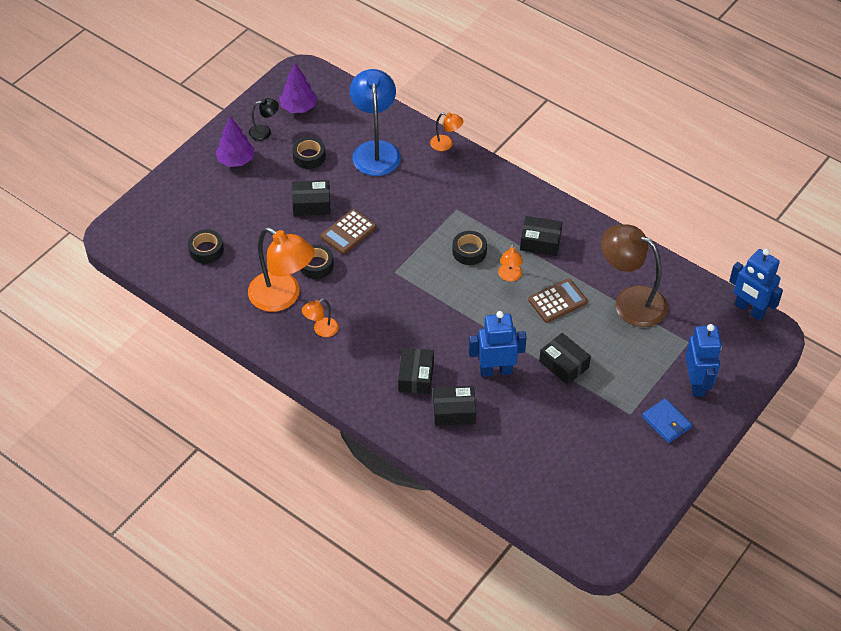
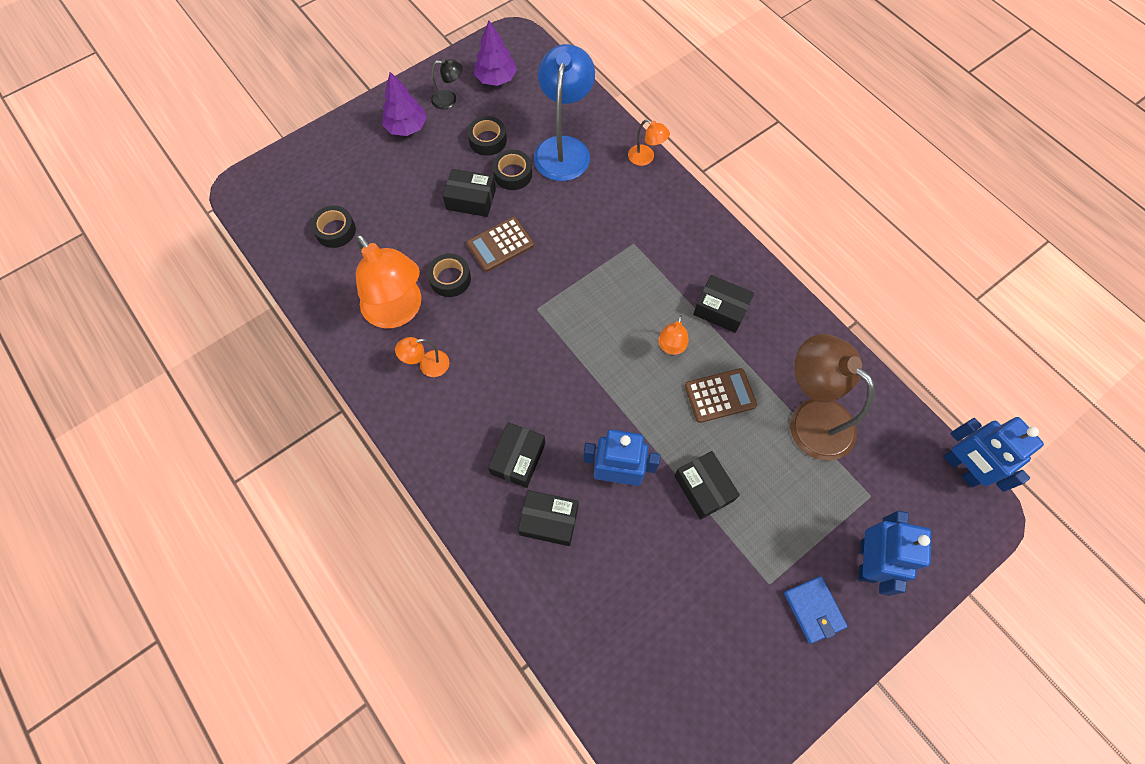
camera: 15 degrees right, 15 degrees up
black tape [452,231,487,265] -> black tape moved to [493,150,532,190]

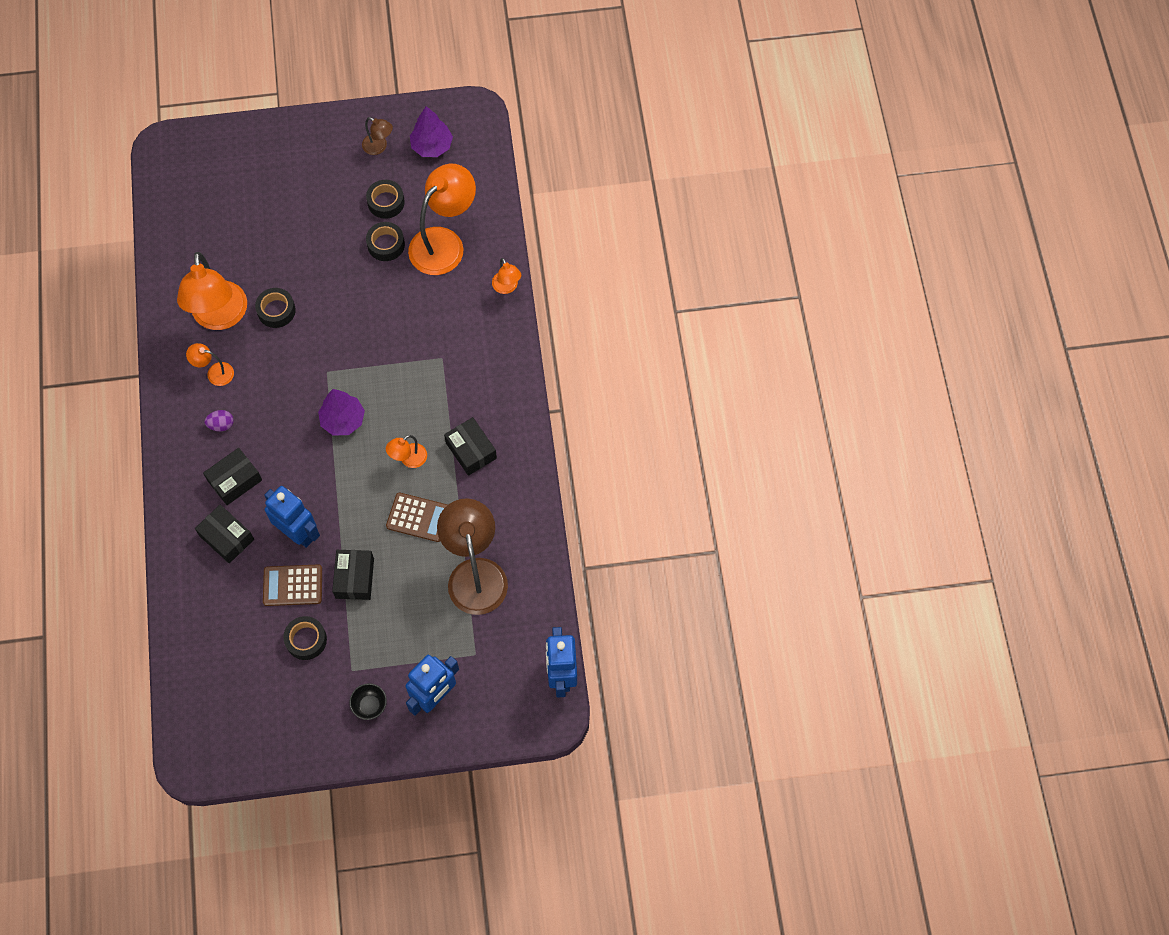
camera: 30 degrees right, 0 degrees up
black tape [311,206,356,248] -> black tape moved to [283,616,327,660]
purple tree [382,72,427,136] -> purple tree moved to [318,389,365,436]
black lamp [431,59,463,109] -> brown lamp [362,117,393,155]
black box [443,169,496,217] -> none
brown calculator [466,217,534,272] -> brown calculator moved to [263,564,322,606]
blue lamp [534,44,595,181] -> orange lamp [408,164,476,275]
blue wallet [784,576,848,644] -> black bowl [349,683,387,720]
none -> purple egg [204,410,234,431]

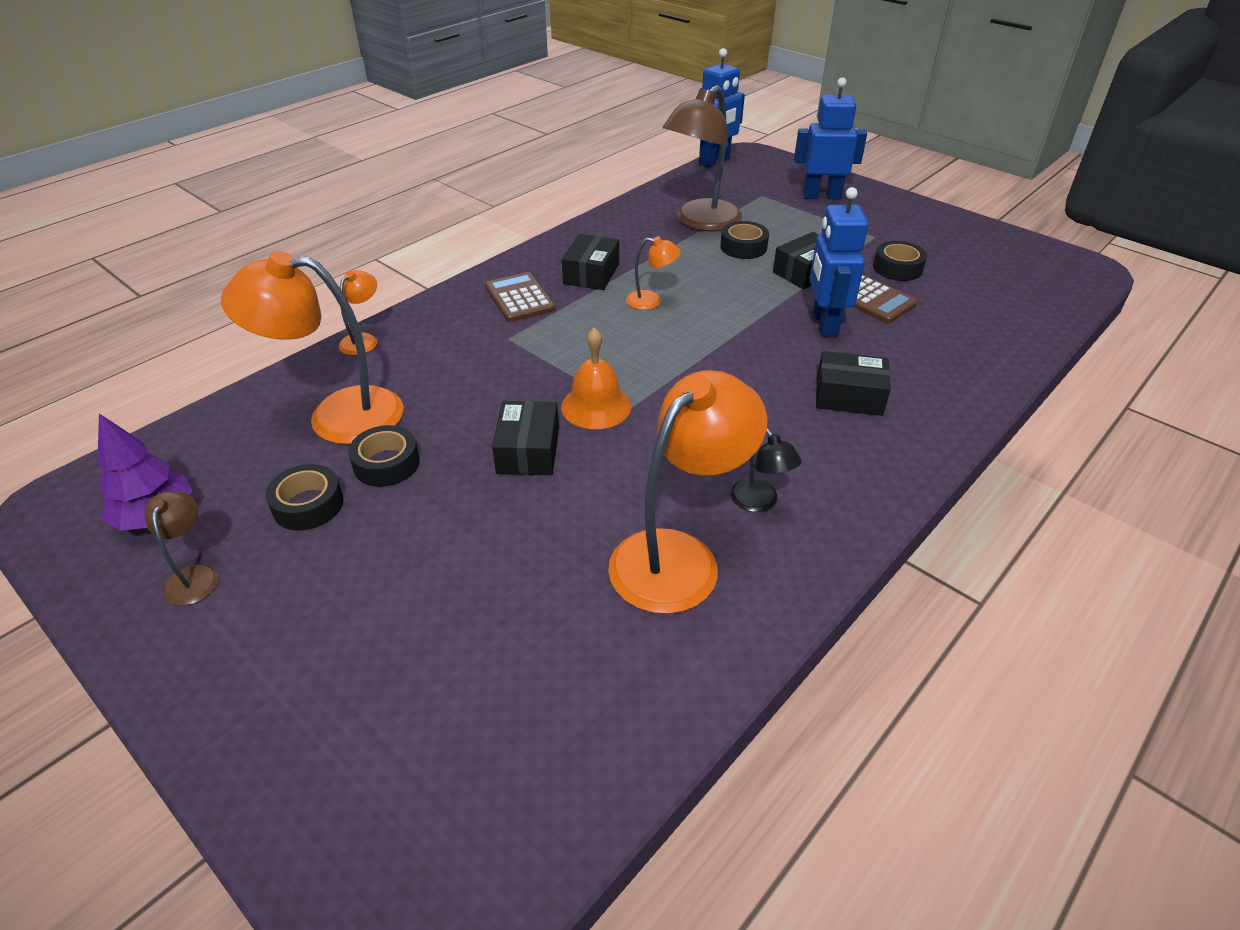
camera: 130 degrees left, 25 degrees down
orange lamp [186,343,234,386] -> black lamp [731,428,802,512]
black box [195,505,254,563] -> black box moved to [492,401,559,475]
purple egg [204,410,234,431] -> none
black tape [255,288,296,328] -> black tape moved to [720,221,769,259]
purple tree [318,389,365,436] -> none
black bowl [349,683,387,720] -> none
brown calculator [386,492,448,542] -> brown calculator moved to [485,272,556,322]
none -> orange bell [561,327,631,429]

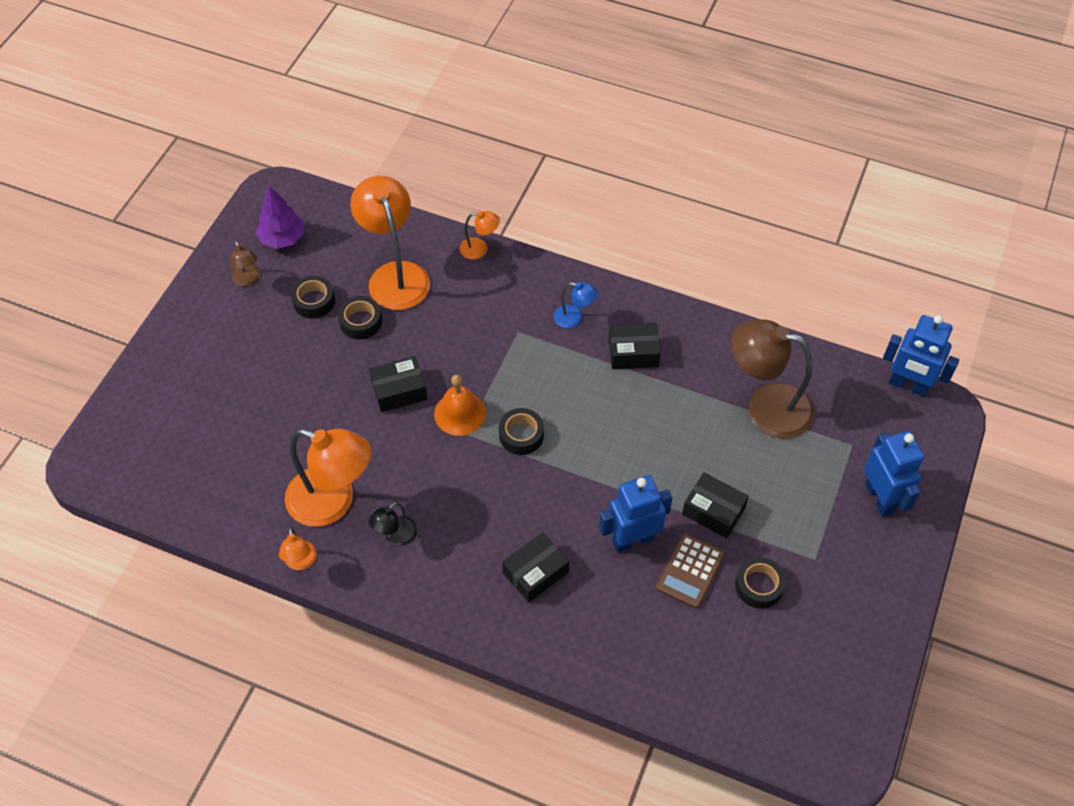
camera: 70 degrees right, 15 degrees up
brown lamp [144,491,218,606] -> brown lamp turned 90 degrees clockwise [230,240,260,286]
brown calculator [485,272,556,322] -> blue lamp [554,282,598,328]
orange lamp [626,236,681,310] -> orange lamp moved to [279,527,317,570]
black tape [720,221,769,259] -> black tape moved to [499,408,544,455]
black box [816,351,891,416] -> black box turned 60 degrees clockwise [502,532,569,602]

